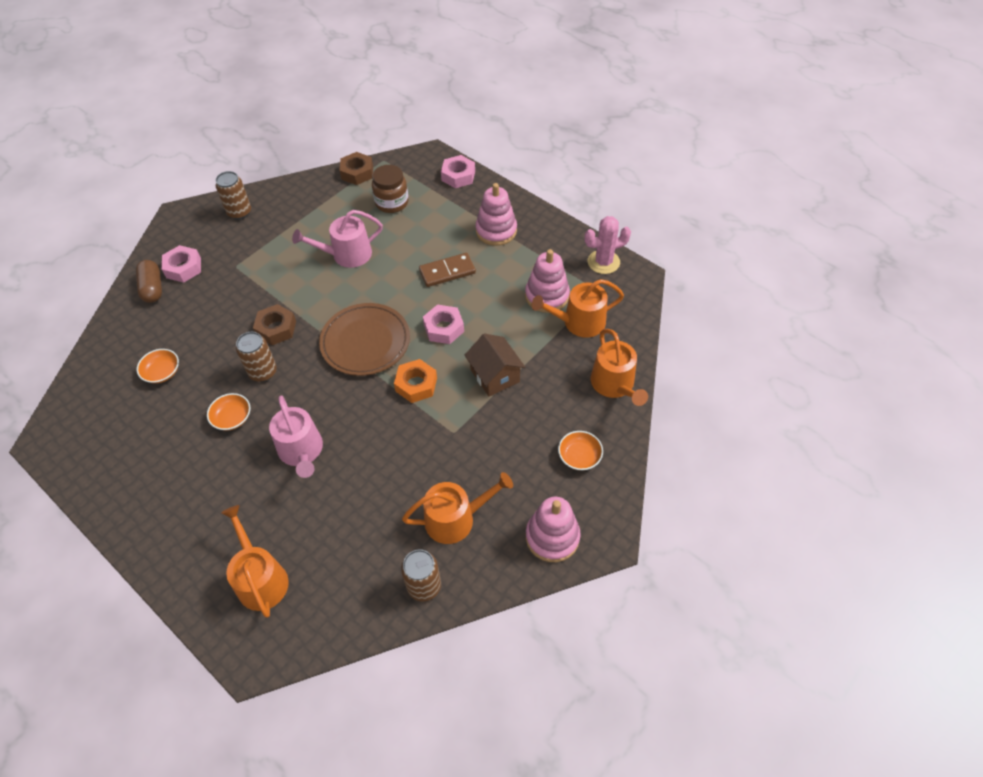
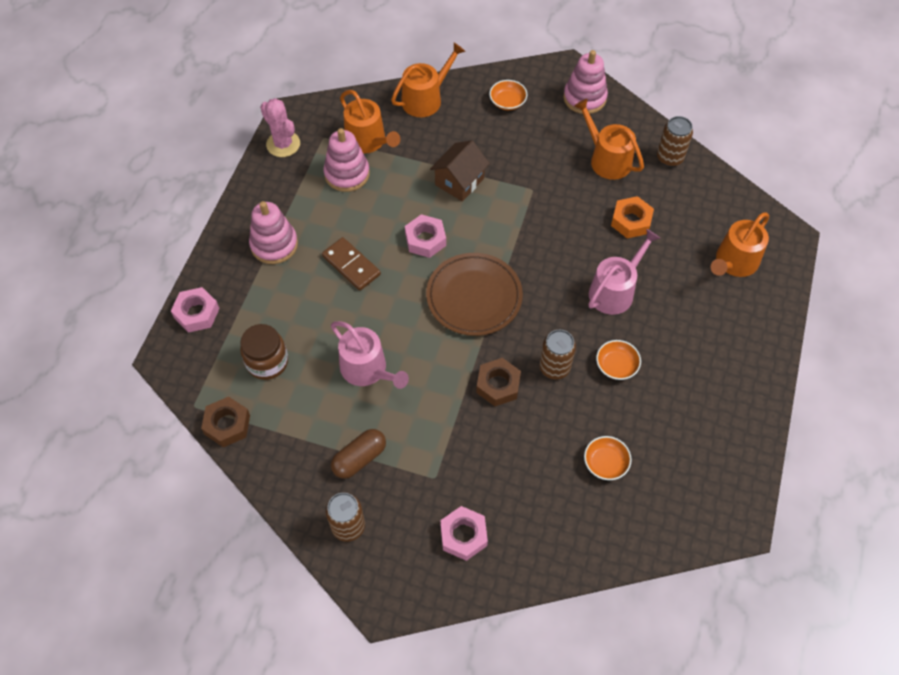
camera: 115 degrees left, 5 degrees up
brown capsule [136,260,162,303] -> brown capsule moved to [331,429,386,479]
orange nut [394,359,437,403] -> orange nut moved to [611,196,654,239]

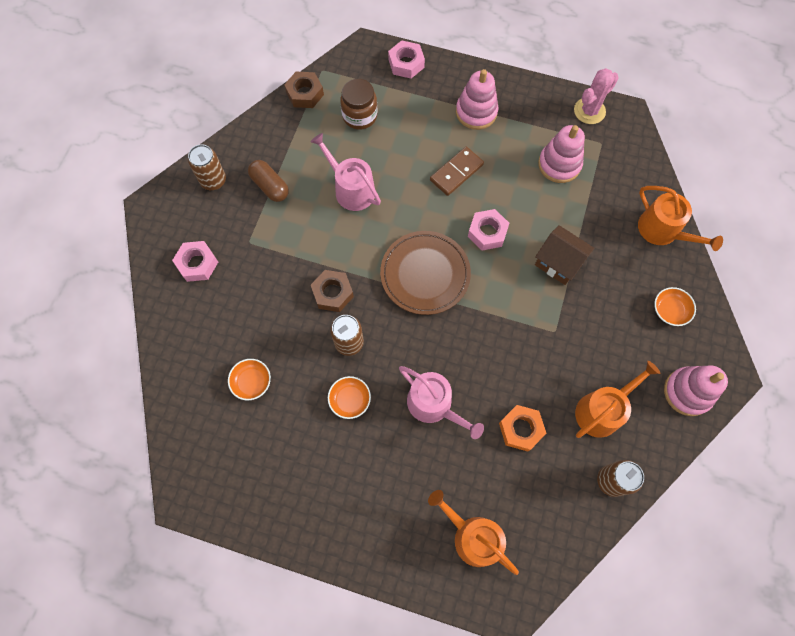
camera: 90 degrees right, 10 degrees up
pink watering can [331,321,409,389] -> pink watering can turned 90 degrees clockwise [310,133,381,211]
orange watering can [340,90,400,154] -> none

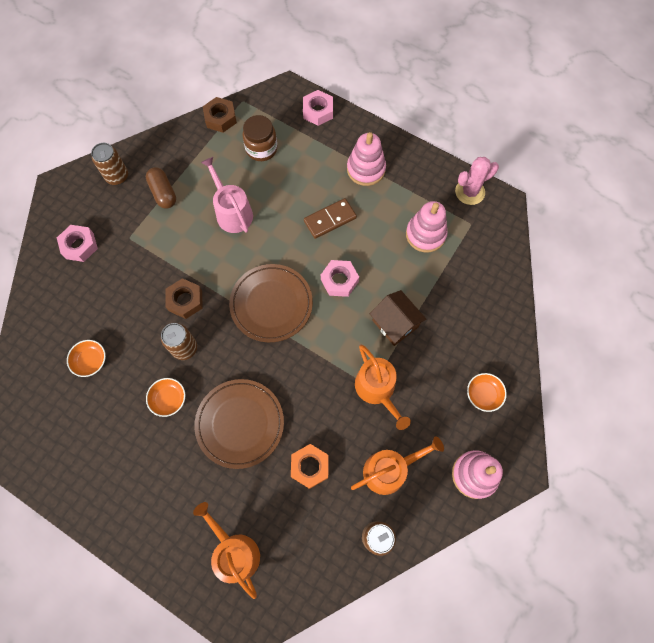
camera: 15 degrees right, 0 degrees up
pink watering can [399,366,484,439] -> brown plate [194,379,284,469]
orange watering can [638,186,723,251] -> orange watering can moved to [355,345,411,430]

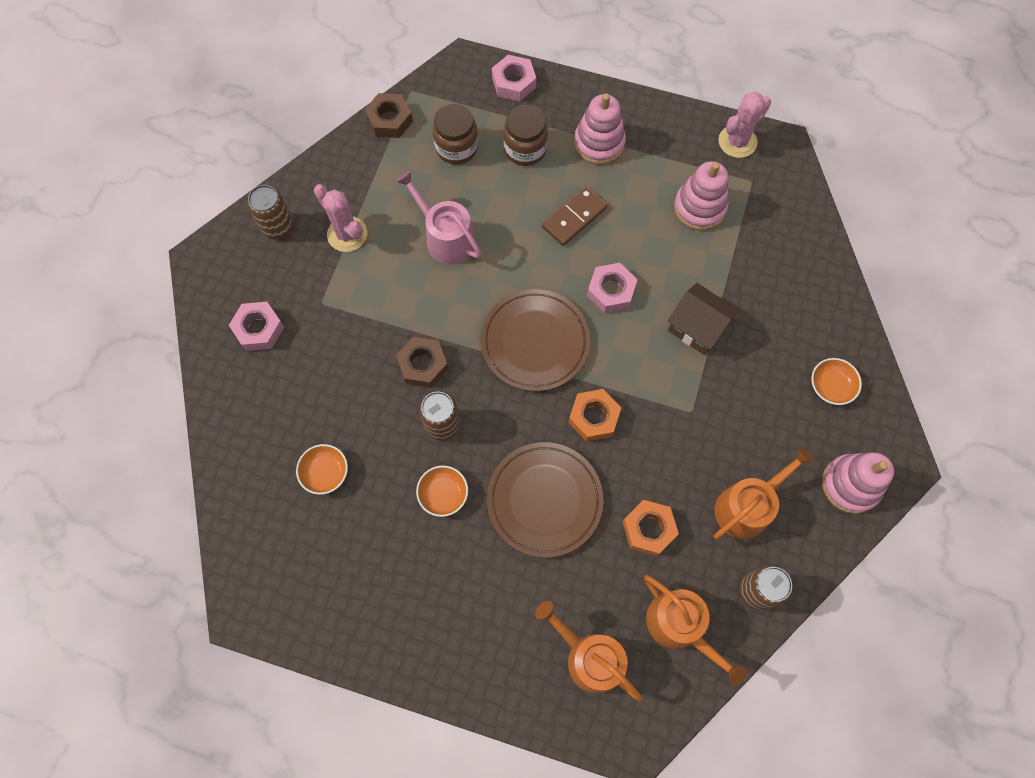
camera: 15 degrees left, 0 degrees up
brown capsule [146,167,176,209] -> pink cactus [314,184,367,252]
orange watering can [355,345,411,430] -> orange watering can moved to [644,575,747,686]
none -> brown jar [503,105,548,166]
none -> orange nut [568,389,621,442]

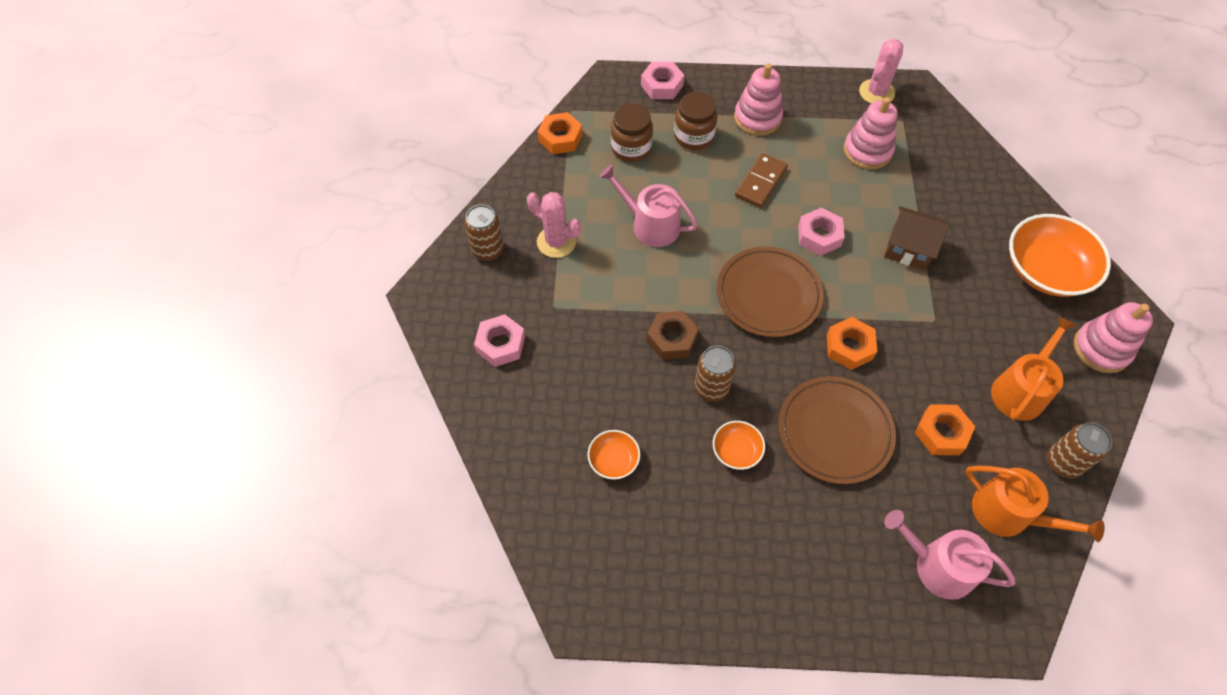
camera: 15 degrees left, 10 degrees down
brown nut [365,93,413,138] -> orange nut [538,112,582,154]
orange watering can [535,601,643,702] -> pink watering can [884,510,1015,600]
orange bowl [811,358,862,405] -> orange bowl [1009,214,1111,297], size x2.07

